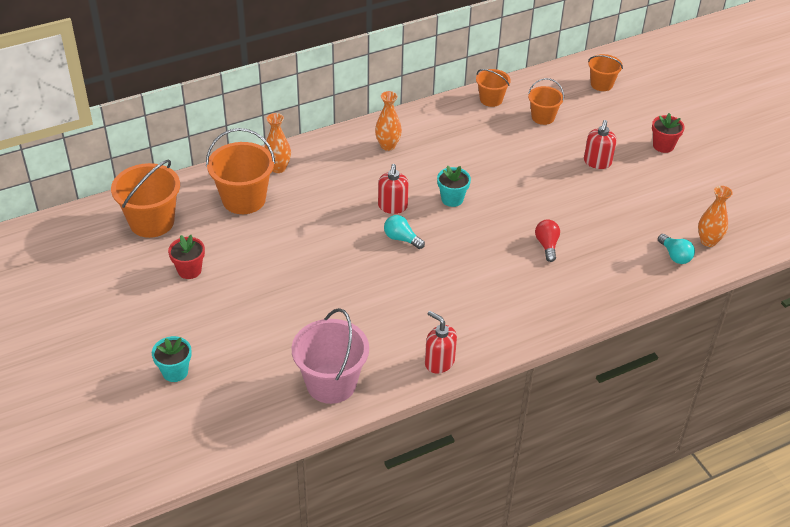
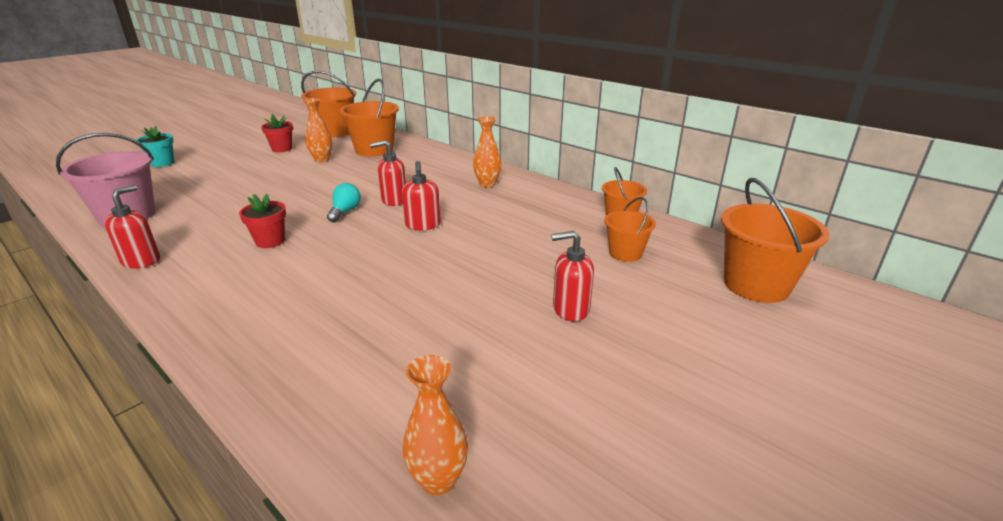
camera: 70 degrees right, 15 degrees down
orange vase [265,113,291,173] -> orange vase moved to [303,98,332,162]
turquoise flower pot [437,165,471,207] -> red soap dispenser [402,161,441,231]
red light bulb [535,219,560,262] -> none
orange bucket [588,54,623,91] -> orange bucket [721,178,830,303], size x1.72
red flower pot [652,113,685,153] -> red flower pot moved to [239,194,286,248]
turquoise light bulb [658,234,695,264] -> none

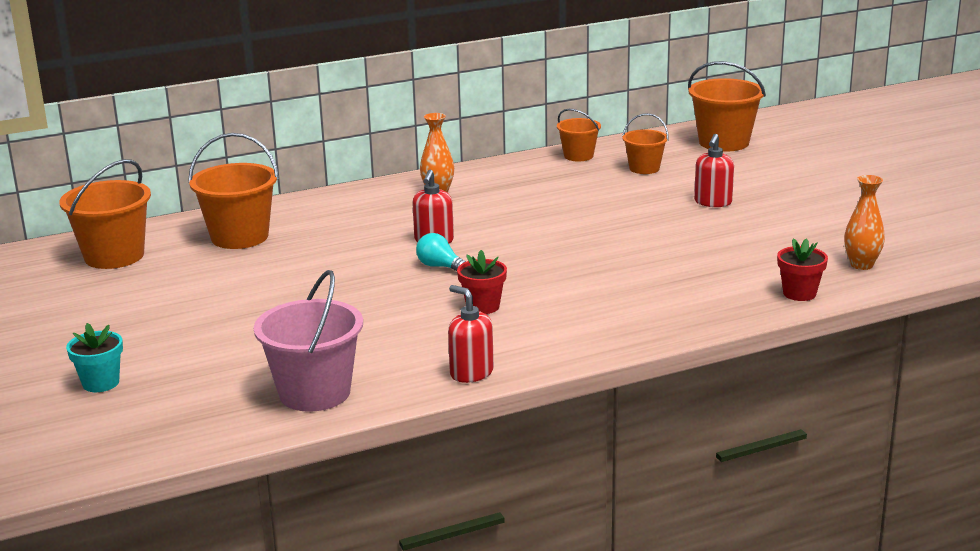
camera: 65 degrees left, 5 degrees down
red flower pot [261,114,293,152] -> red flower pot moved to [777,238,828,301]
orange vase [303,98,332,162] -> none
red soap dispenser [402,161,441,231] -> none

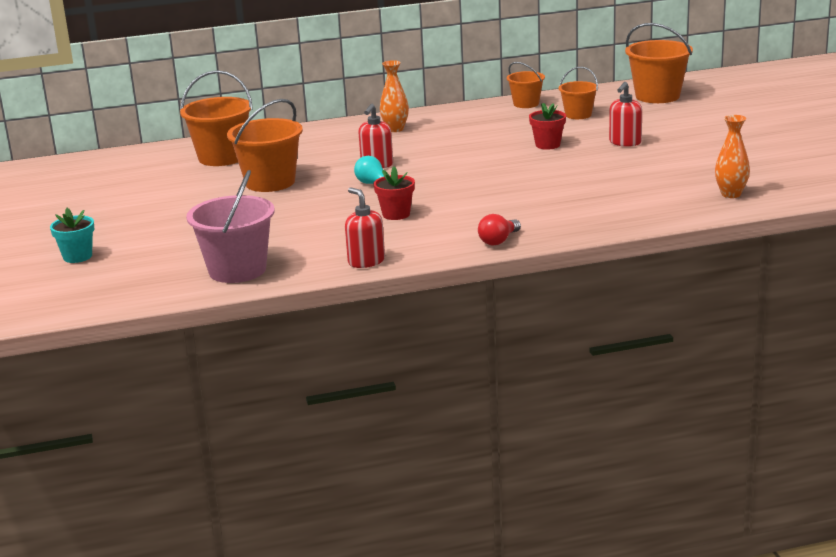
camera: 10 degrees right, 0 degrees up
orange bucket [59,159,151,269] -> orange bucket moved to [227,99,303,192]
red flower pot [777,238,828,301] -> red flower pot moved to [529,103,566,150]
none -> red light bulb [478,214,521,245]

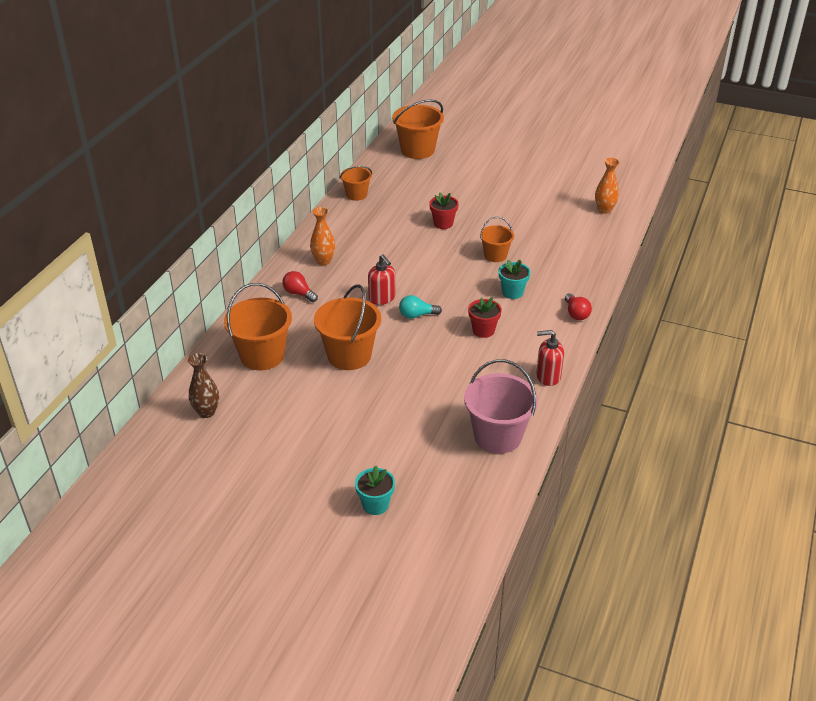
camera: 55 degrees left, 15 degrees up
orange bucket [558,67,598,119] -> orange bucket moved to [480,217,514,262]
red soap dispenser [609,82,642,147] -> none
none -> brown vase [188,353,219,418]
none -> red light bulb [282,271,318,302]
none -> turquoise flower pot [499,260,531,299]

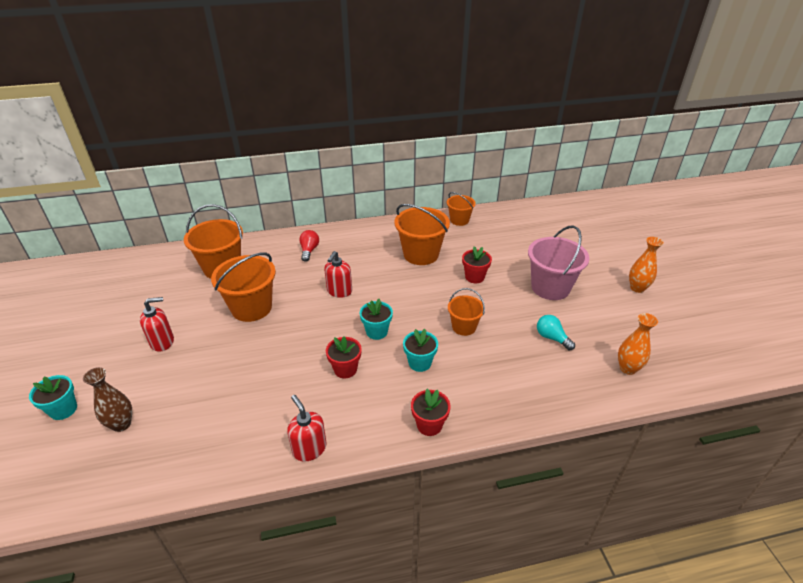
camera: 55 degrees right, 0 degrees up
brown vase [188,353,219,418] -> brown vase moved to [83,367,132,432]
orange vase [310,207,335,265] -> orange vase moved to [629,237,664,293]
orange bucket [392,99,444,159] -> orange bucket moved to [394,204,450,265]
turquoise light bulb [399,295,442,319] -> turquoise light bulb moved to [537,315,575,350]
pink bucket [464,359,538,454] -> pink bucket moved to [528,225,589,300]
red light bulb [565,293,592,320] -> red flower pot [411,389,450,436]
none -> red soap dispenser [140,297,174,352]
none -> turquoise flower pot [360,299,393,340]

